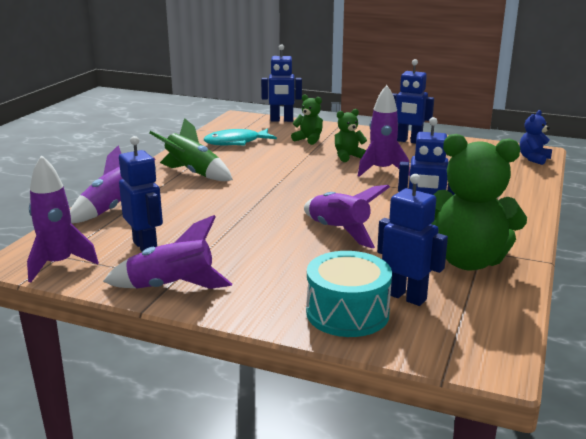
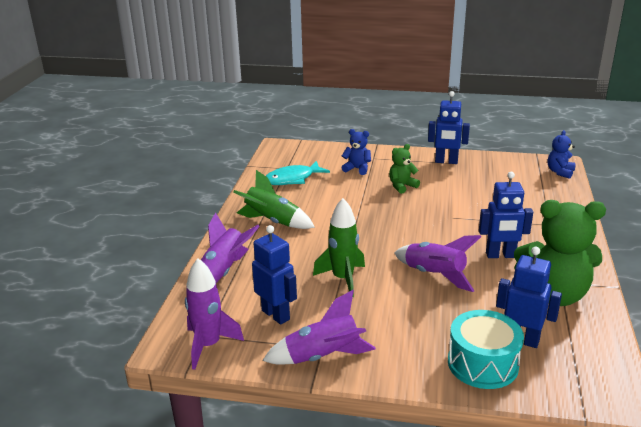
camera: 10 degrees left, 5 degrees up
blue robot [261,44,302,122] -> none
green teddy bear [291,95,323,145] -> blue teddy bear [341,129,371,175]
purple rocket [358,85,410,177] -> none
none -> green rocket [313,198,365,297]

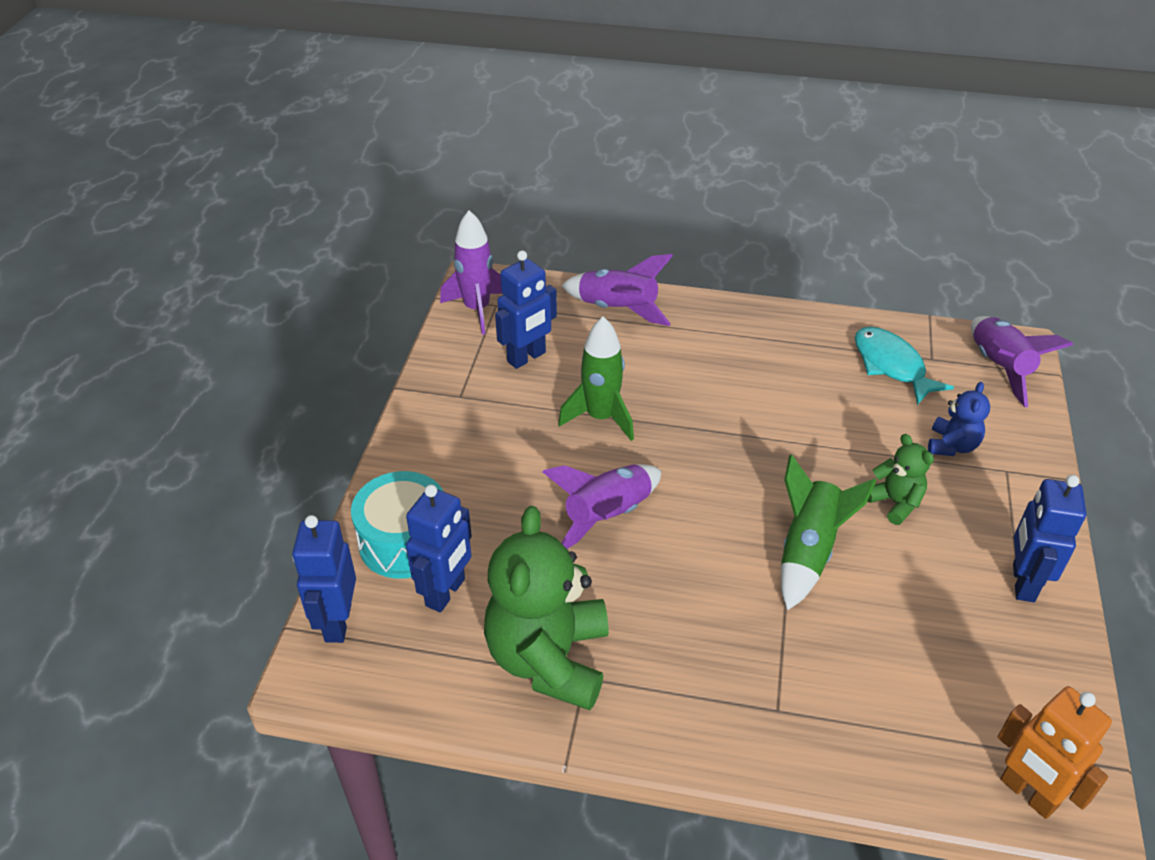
camera: 90 degrees right, 15 degrees up
green rocket [233,170,315,229] -> green rocket moved to [781,454,877,610]
purple rocket [262,290,376,365] -> purple rocket moved to [971,316,1073,407]
blue robot [479,172,533,258] -> blue robot moved to [292,515,356,643]
blue teddy bear [548,130,575,179] -> orange robot [998,686,1112,819]

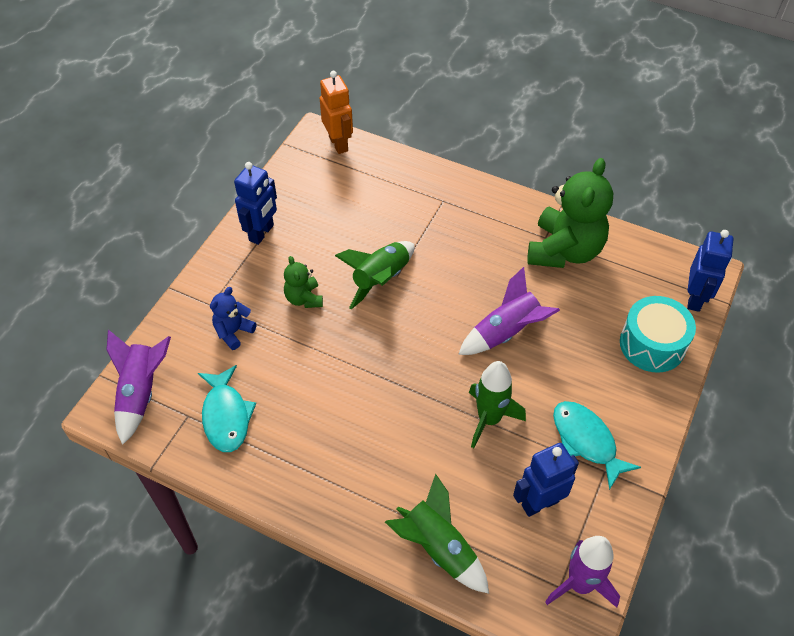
camera: 165 degrees left, 10 degrees up
blue robot [406,485,472,612] -> none
purple rocket [561,254,673,326] -> green rocket [385,474,489,594]
none -> turquoise fish [553,401,641,490]

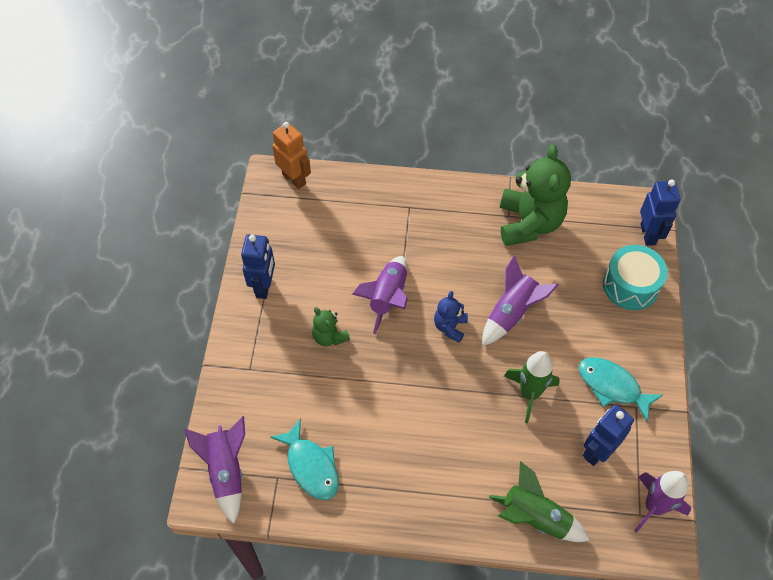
camera: 20 degrees left, 5 degrees up
blue teddy bear [210,287,257,350] -> blue teddy bear moved to [434,291,468,343]
green rocket [335,241,414,309] -> purple rocket [352,256,408,334]

